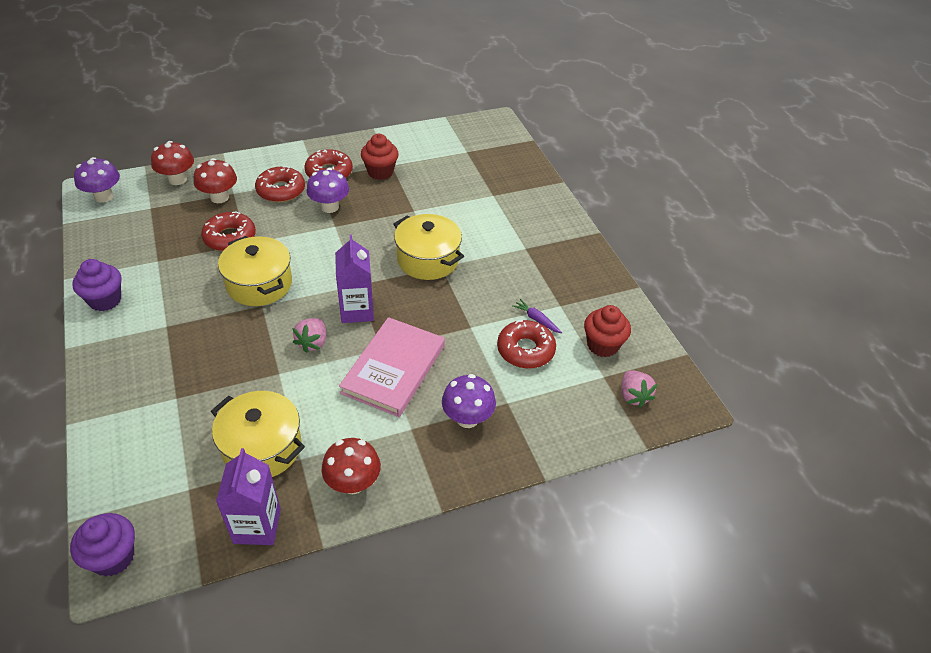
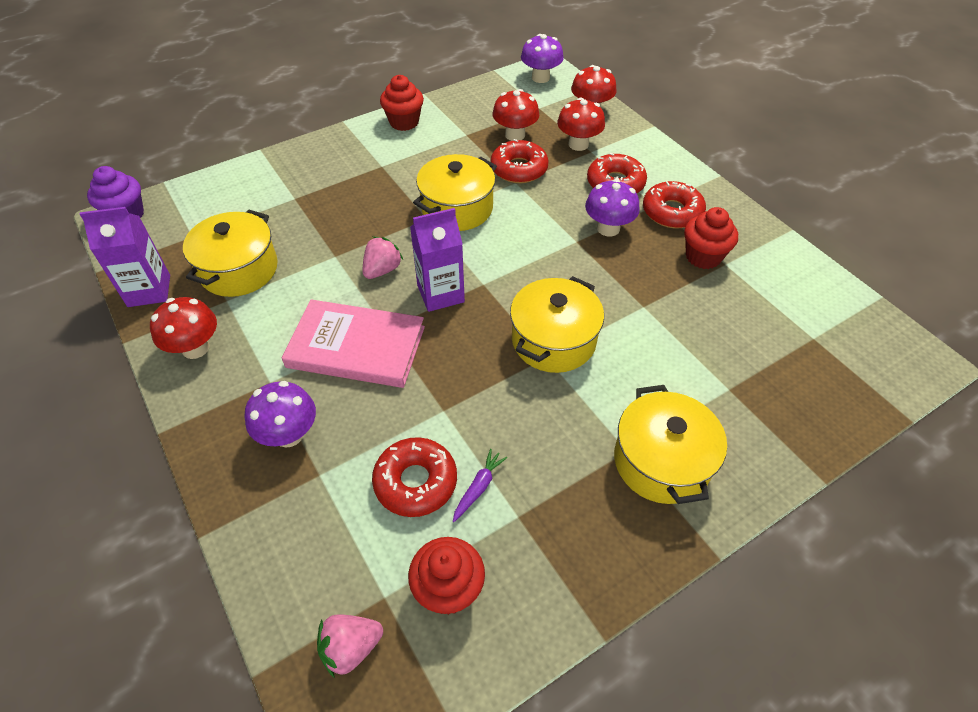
camera: 80 degrees right, 5 degrees up
purple cupcake [72,259,122,311] -> red cupcake [380,75,424,131]
pink strawberry [293,318,326,353] -> pink strawberry turned 120 degrees clockwise [363,237,403,279]
none -> red mushroom [493,89,539,141]
none -> yellow pot [614,385,727,504]

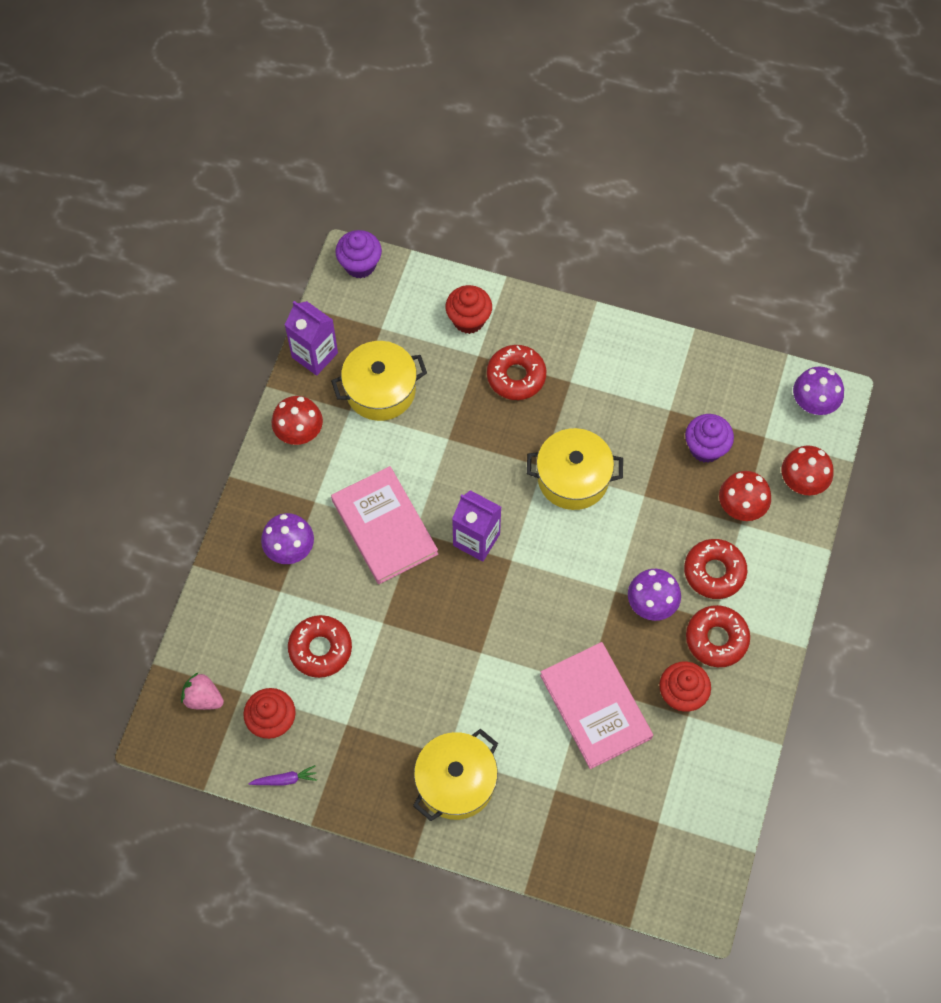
camera: 50 degrees right, 15 degrees up
pink strawberry [363,237,403,279] -> none
red cupcake [380,75,424,131] -> red cupcake moved to [445,285,492,334]
purple carrot [453,449,507,522] -> purple carrot moved to [248,765,317,786]
red donut [490,139,549,183] -> red donut moved to [487,345,546,400]
red mushroom [493,89,539,141] -> purple cupcake [685,414,734,463]
yellow pot [510,276,604,373] -> none
none -> pink book [540,642,653,769]

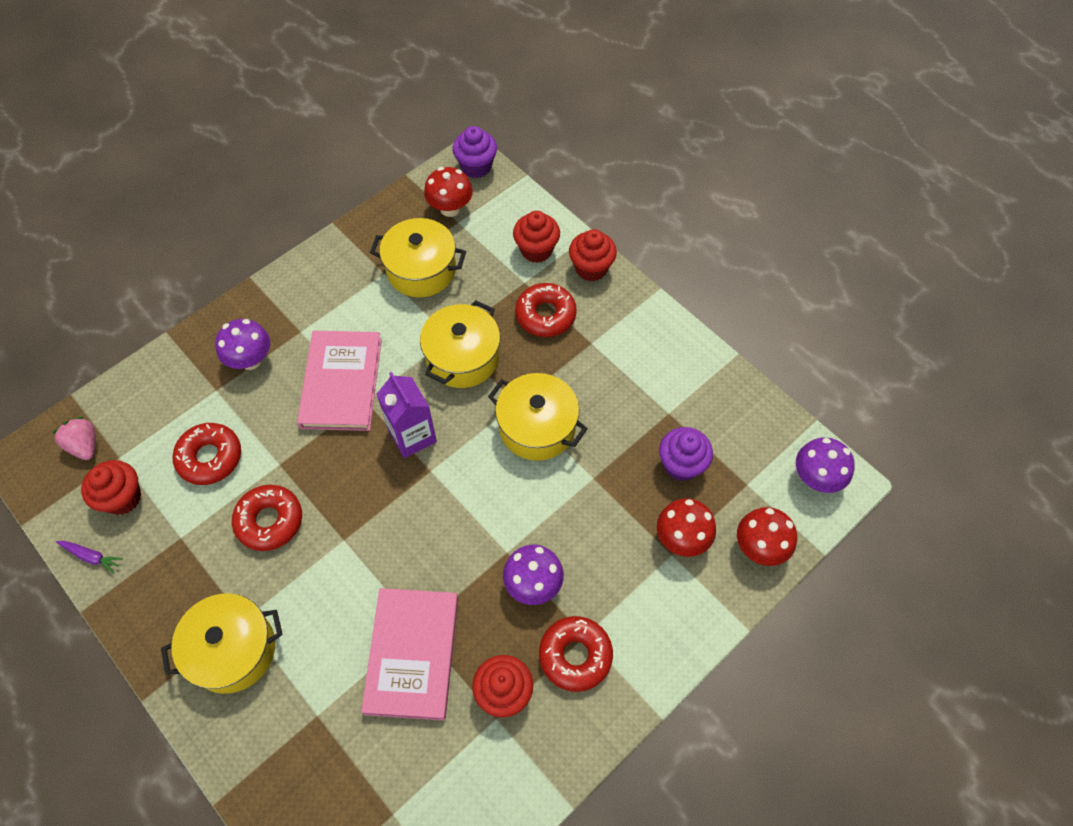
camera: 30 degrees right, 5 degrees down
red mushroom [272,396,323,445] -> red mushroom moved to [424,167,473,217]
purple carton [285,301,338,376] -> none
red donut [684,539,747,599] -> red donut moved to [232,485,302,551]
none -> yellow pot [420,300,500,388]
none -> red cupcake [569,229,617,281]

